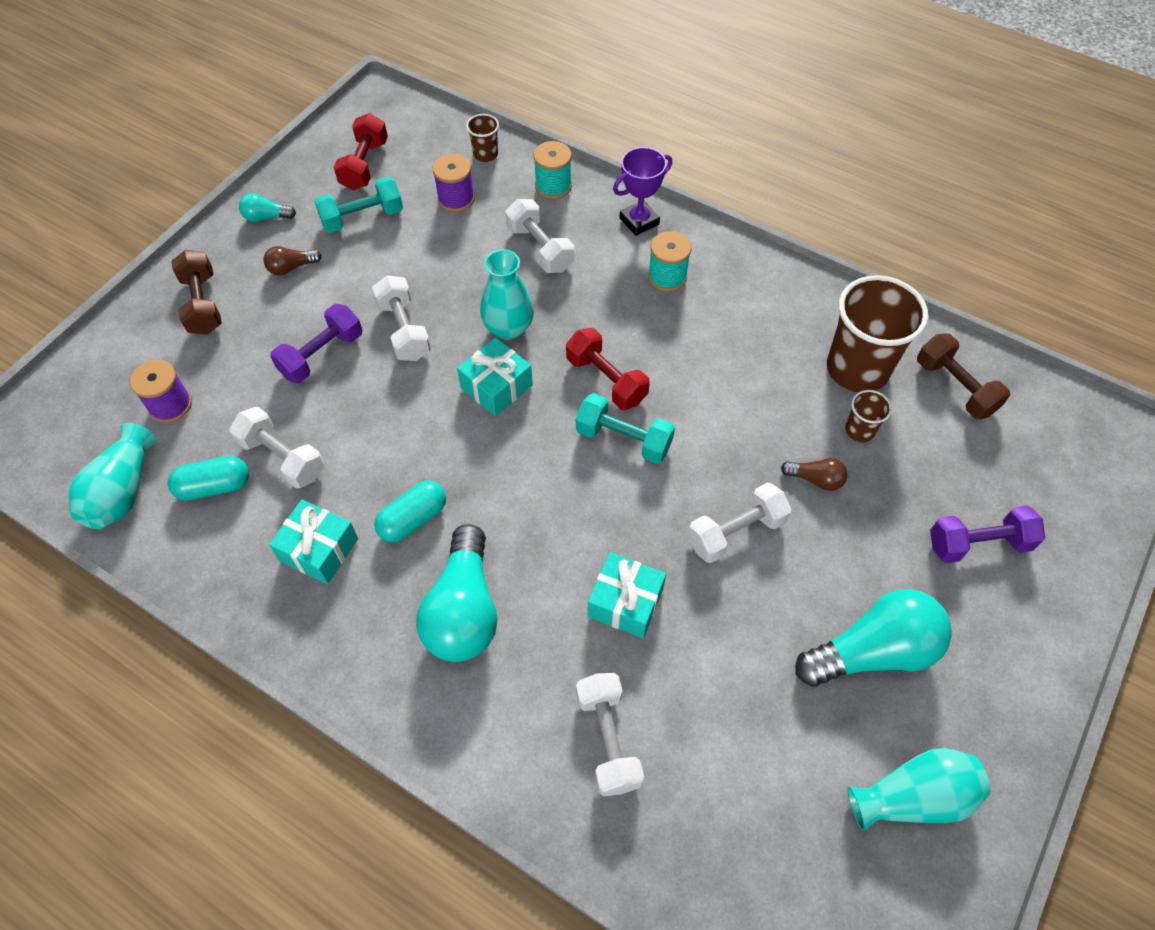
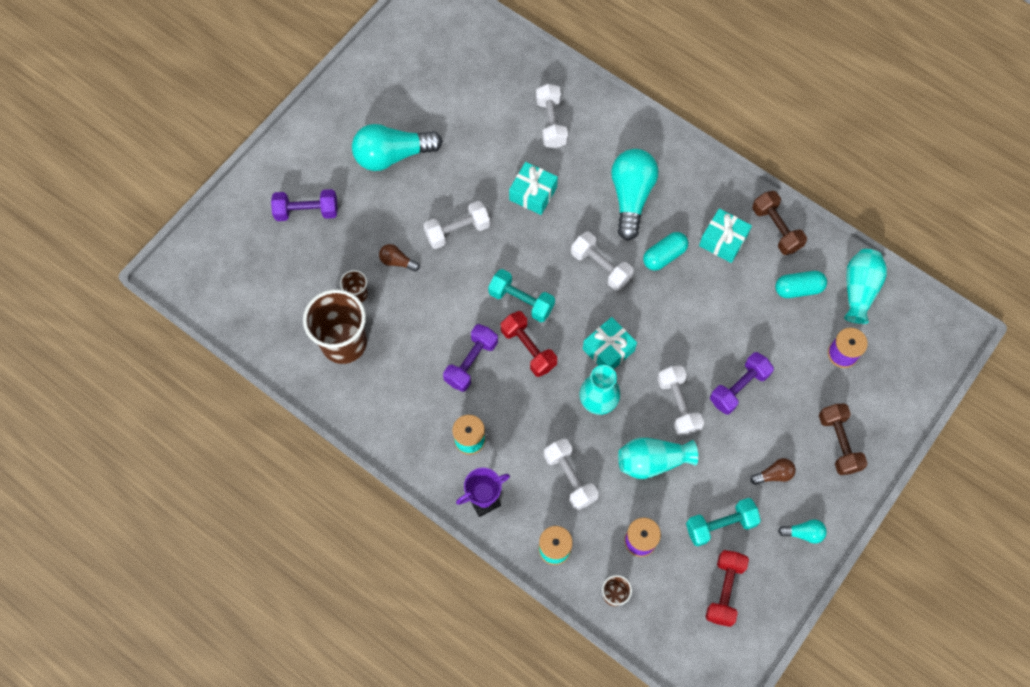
camera: 175 degrees left, 10 degrees up
white dumbbell [230,407,324,489] -> white dumbbell moved to [571,232,634,291]
turquoise vase [847,748,991,832] -> turquoise vase moved to [618,438,698,479]
brown dumbbell [917,333,1010,419] -> brown dumbbell moved to [752,191,807,255]
none -> purple dumbbell [443,324,498,392]

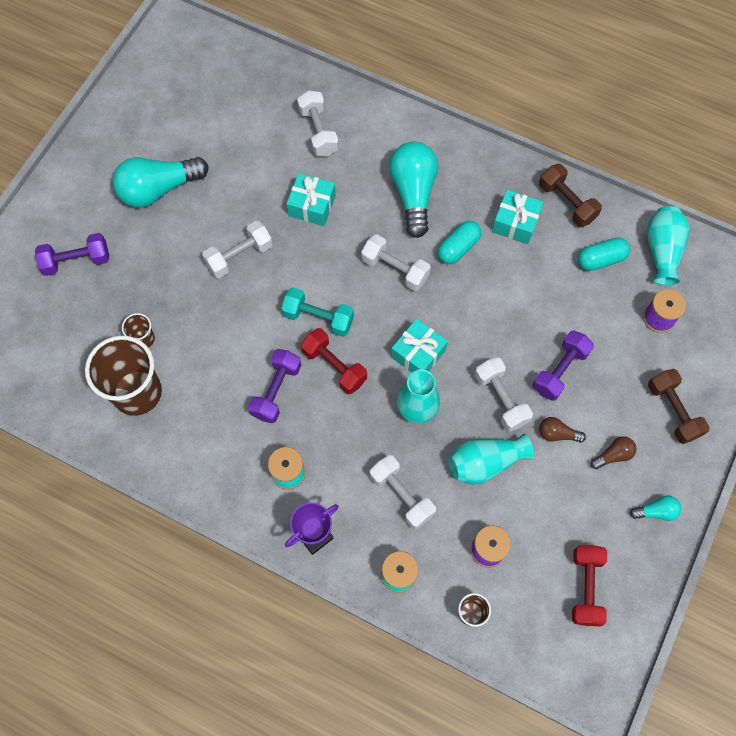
camera: 10 degrees left, 0 degrees up
brown light bulb [379,244,420,271] -> brown light bulb moved to [539,417,586,443]
turquoise dumbbell [686,498,761,547] -> none

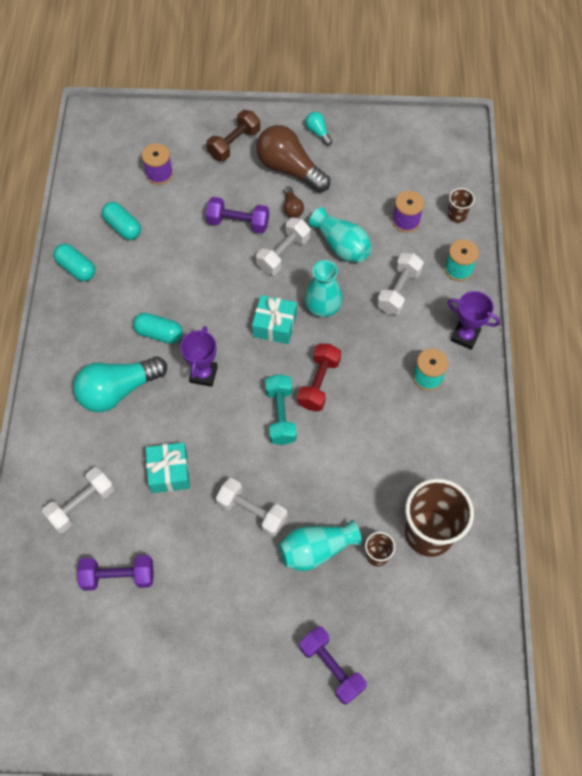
camera: 115 degrees left, 5 degrees down
turquoise light bulb [113,157,209,208] -> none
purple dumbbell [248,349,301,423] -> purple dumbbell moved to [77,555,154,591]
white dumbbell [361,234,431,291] -> purple trophy [180,326,218,387]
turquoise gift [492,190,544,244] -> none
brown dumbbell [539,164,602,227] -> turquoise capsule [53,244,95,281]
red dumbbell [572,545,607,626] -> none
brown light bulb [591,436,636,469] -> brown light bulb [256,125,330,193], size x2.19
turquoise vase [647,206,690,285] -> turquoise vase moved to [279,520,362,571]

